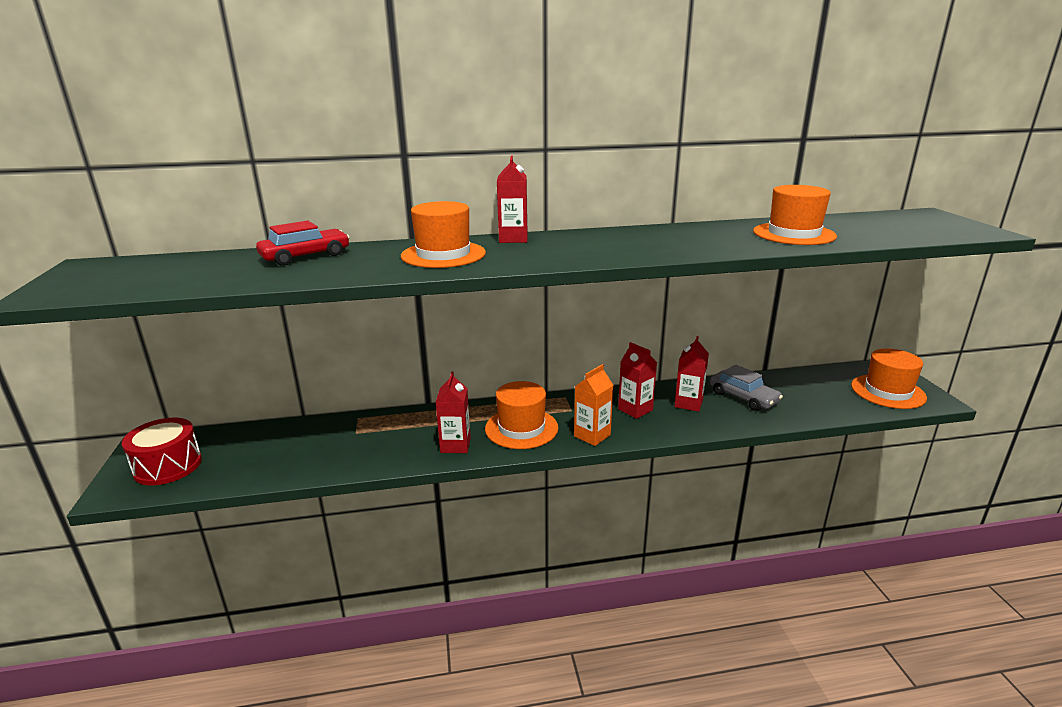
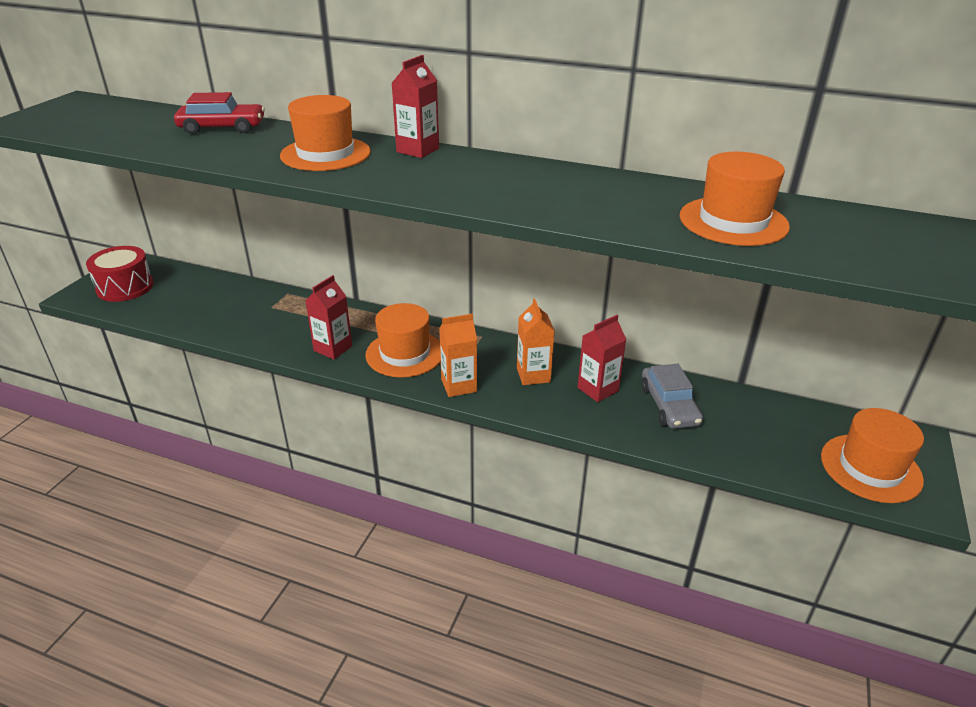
camera: 30 degrees right, 10 degrees up
red carton [618,342,657,419] -> orange carton [517,299,555,385]

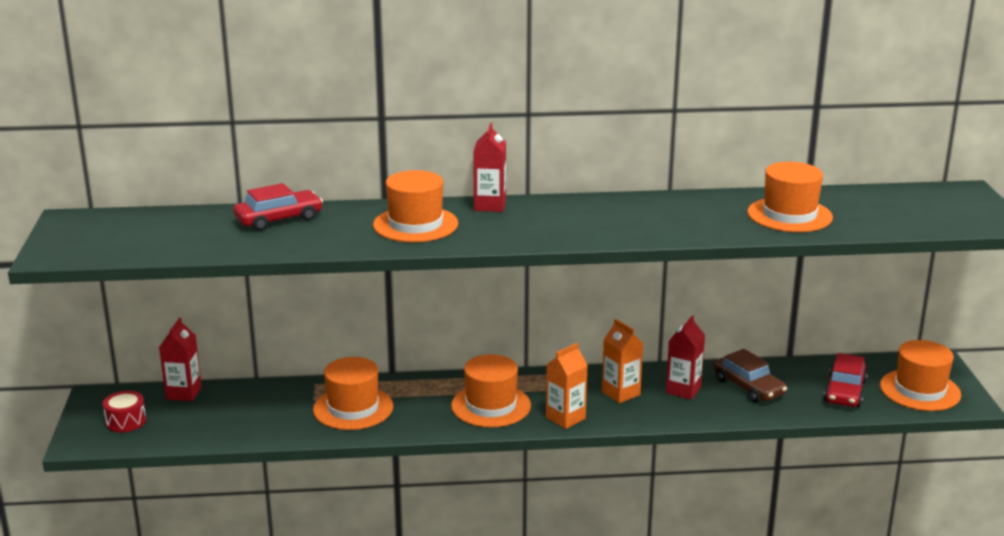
camera: 25 degrees left, 10 degrees down
red drum [86,246,154,302] -> red drum [103,391,146,432], size x0.63
red carton [305,275,352,359] -> red carton moved to [159,318,202,401]
grey car [641,364,703,429] -> brown car [713,349,787,403]
none -> orange hat [313,357,393,430]
none -> red car [824,353,868,407]

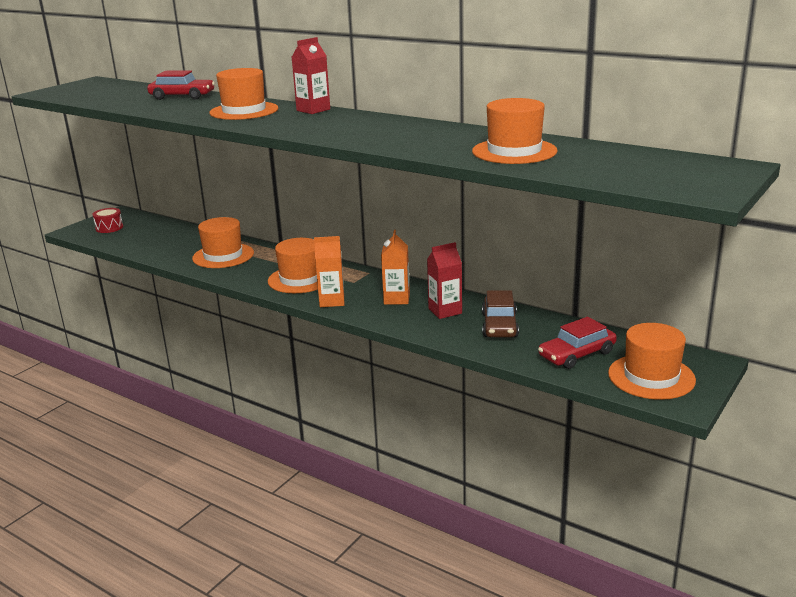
camera: 40 degrees right, 0 degrees up
red carton [159,318,202,401] -> none

